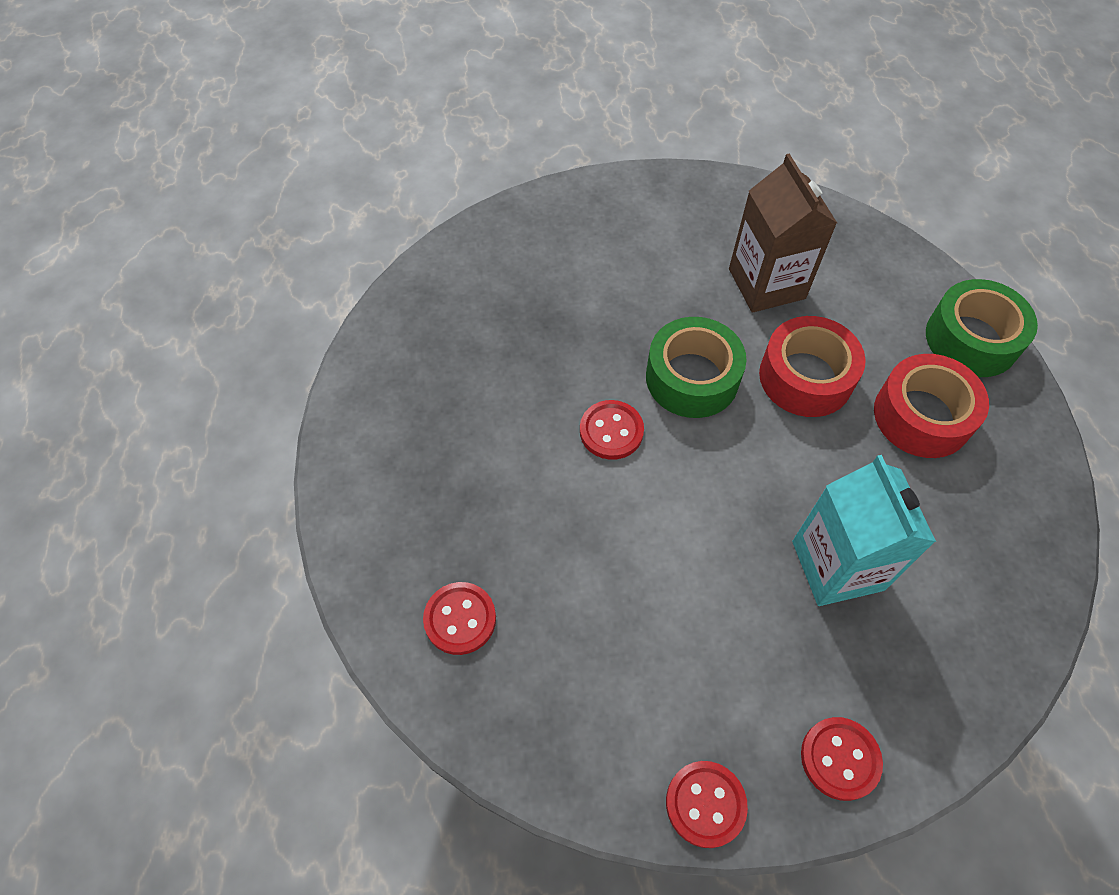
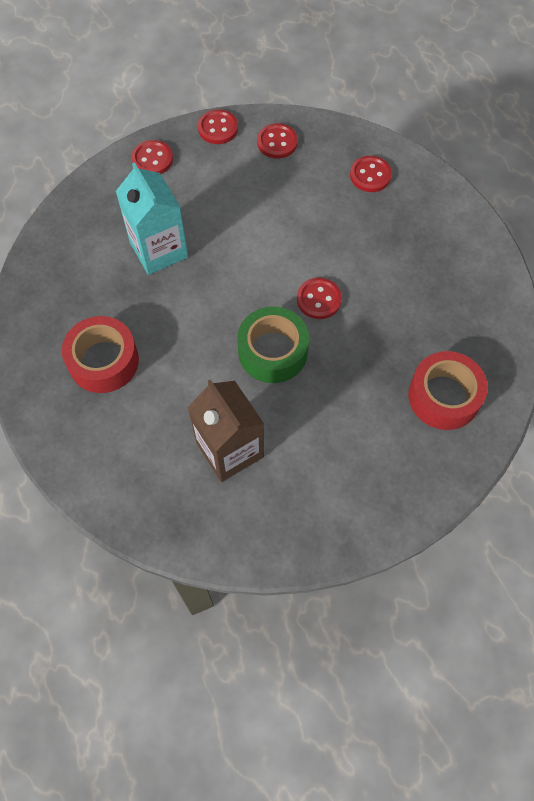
camera: 165 degrees right, 5 degrees up
red tape [759,316,866,417] -> red tape moved to [408,351,488,430]
green tape [926,279,1038,377] -> none
none -> red button [257,123,298,159]

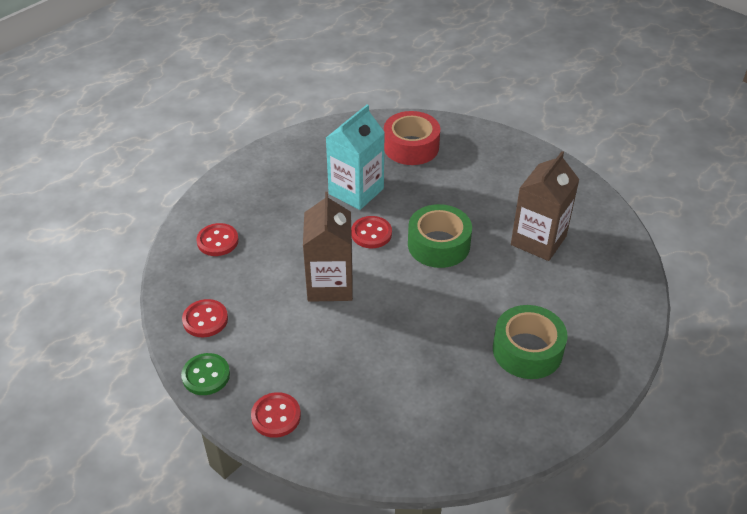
camera: 115 degrees left, 20 degrees down
red tape [62,316,139,393] -> green tape [493,305,567,379]
turquoise carton [116,162,188,275] -> turquoise carton moved to [326,104,385,210]
red button [198,109,238,144] -> green button [181,353,230,395]
none -> brown carton [303,192,353,302]

